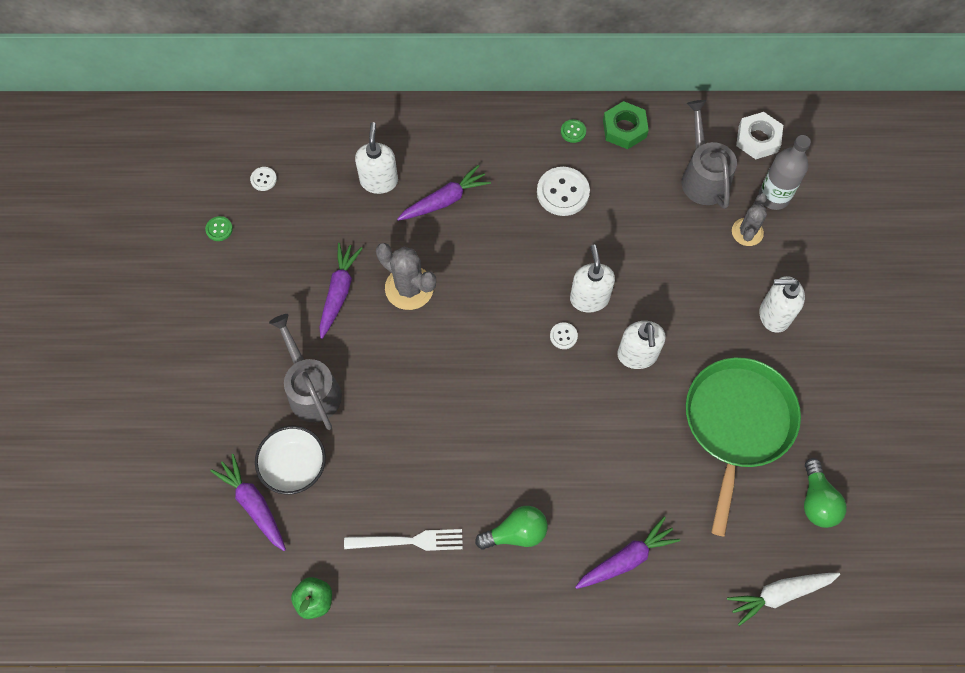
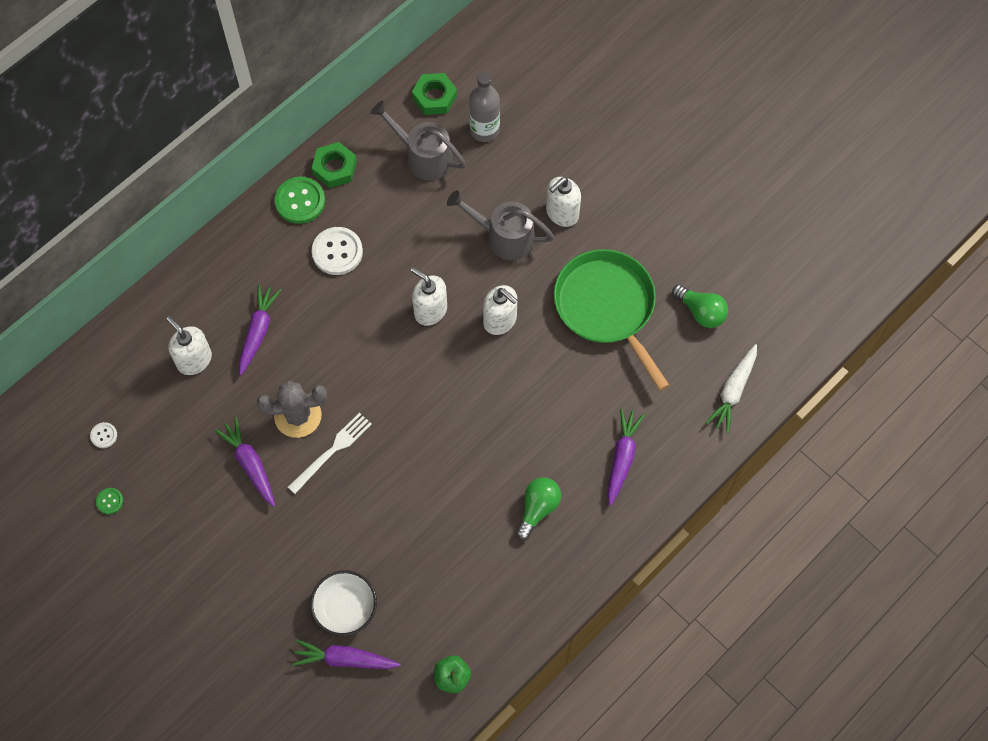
camera: 45 degrees left, 0 degrees up
grey watering can [269,314,342,430] -> grey watering can moved to [447,190,554,260]
white fork [344,529,463,551] -> white fork moved to [288,413,372,494]
white button [550,322,578,349] -> none
green button [561,119,586,143] -> green button [274,177,325,224], size x2.01
grey cactus [732,193,767,246] -> none
white nut [736,112,783,159] -> green nut [412,73,457,115]

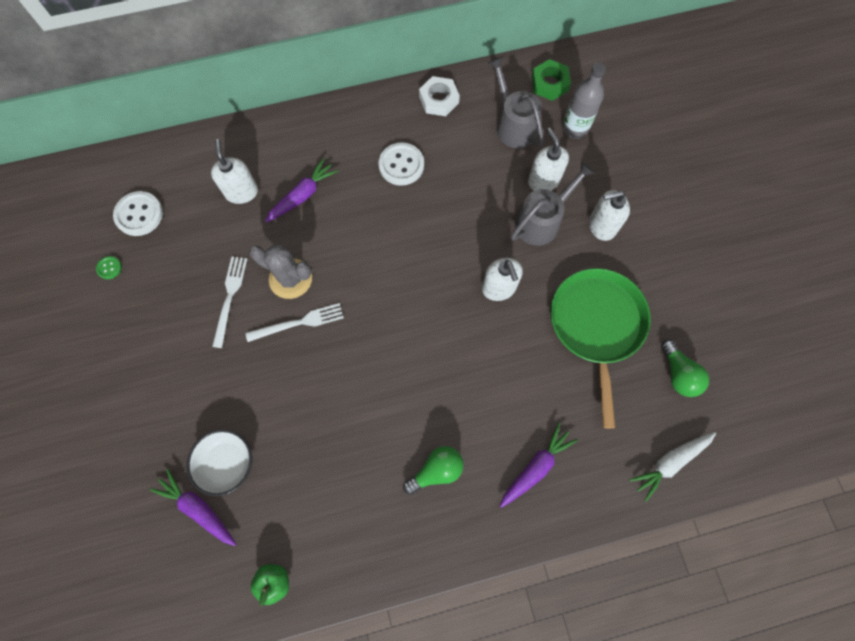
camera: 30 degrees right, 5 degrees up
white button [90,422,117,448] -> white button [113,191,163,236], size x2.01
purple carrot [214,417,275,507] -> white fork [212,257,247,348]
green button [274,177,325,224] -> none
green nut [312,142,357,188] -> white nut [419,76,460,116]
white soap dispenser [411,267,447,326] -> white soap dispenser moved to [528,128,569,191]
grey watering can [447,190,554,260] -> grey watering can turned 90 degrees clockwise [511,162,595,246]

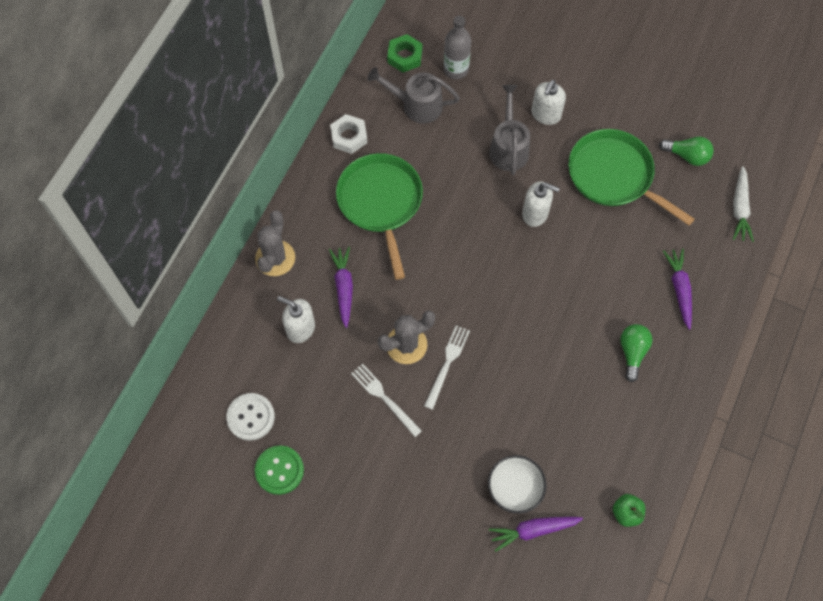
camera: 50 degrees left, 5 degrees down
green button [96,256,122,279] -> green button [255,445,304,495], size x2.01
white button [378,142,424,186] -> green pan [336,153,423,280]
white soap dispenser [528,128,569,191] -> none
none -> grey cactus [255,210,295,276]

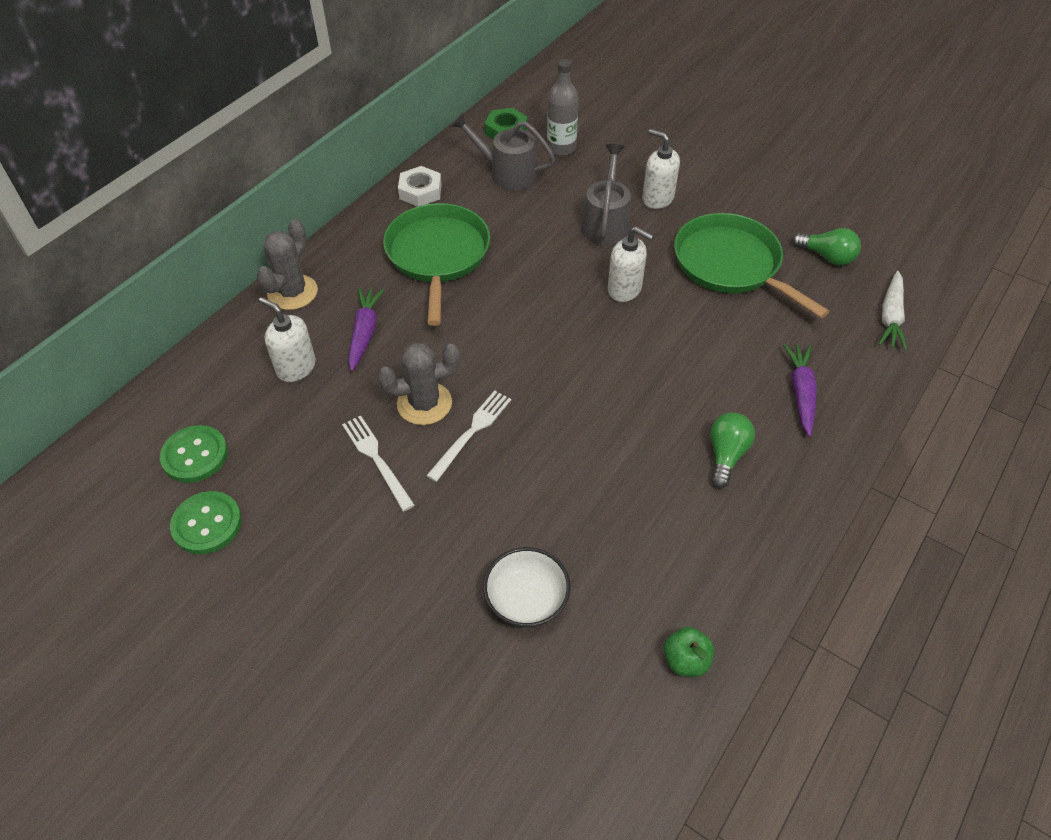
camera: 10 degrees right, 15 degrees down
white button [226,393,275,441] -> green button [160,425,228,483]
purple carrot [489,517,583,552] -> none
white soap dispenser [531,80,566,125] -> white soap dispenser turned 90 degrees clockwise [642,129,680,209]

